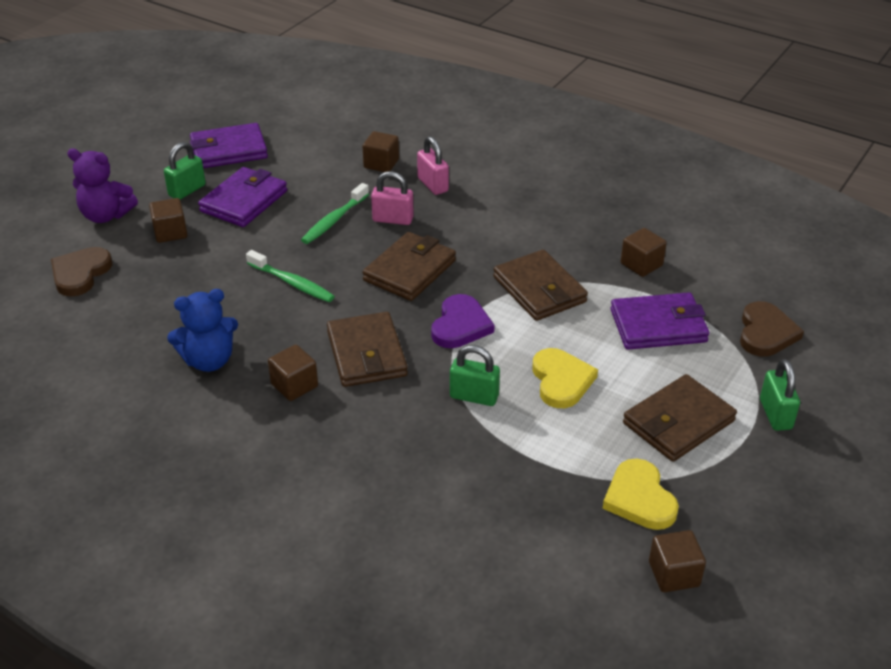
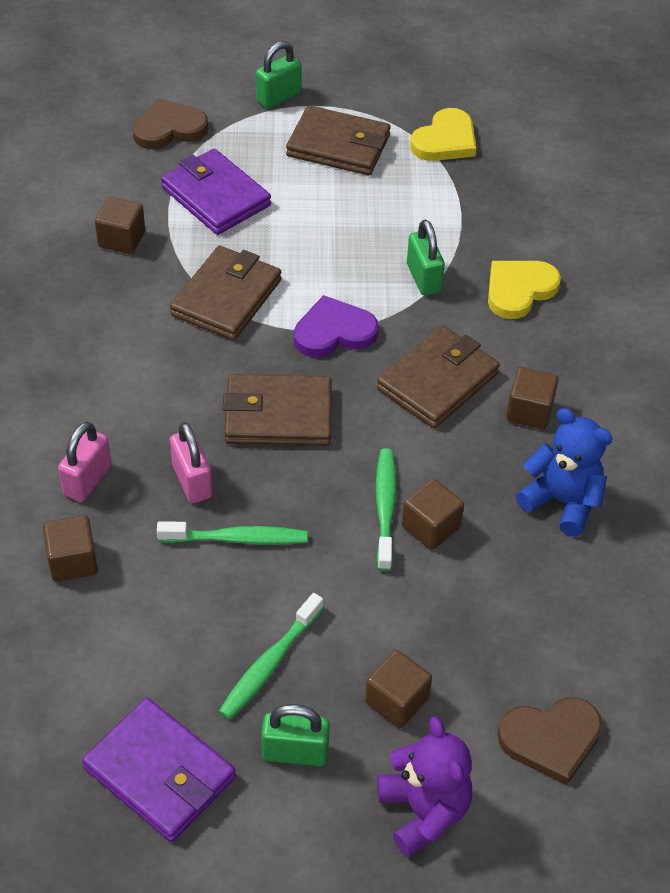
camera: 125 degrees left, 10 degrees up
purple wallet [198,167,287,227] -> green toothbrush [219,593,323,719]
yellow heart [532,348,598,408] -> yellow heart moved to [488,261,561,319]
brown cube [649,530,706,592] -> brown cube moved to [402,479,464,550]

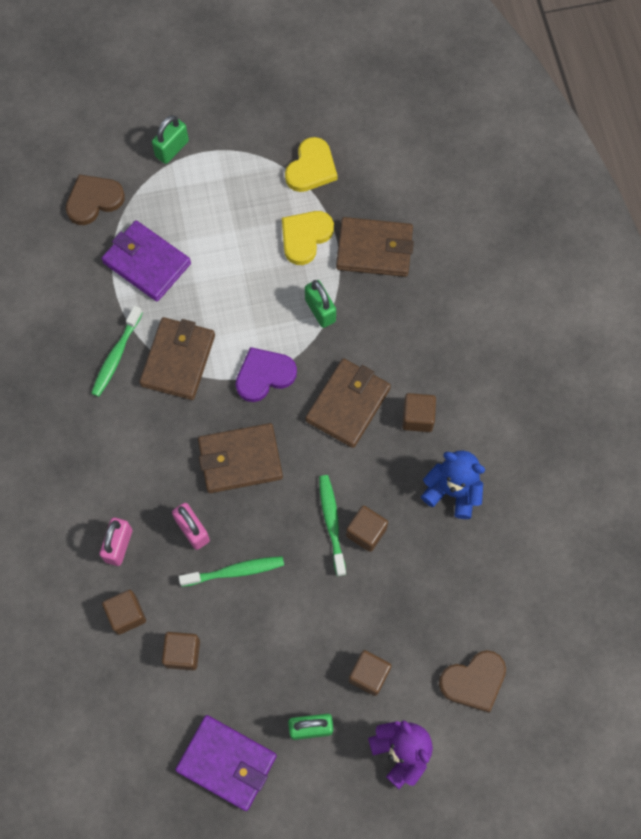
camera: 10 degrees left, 20 degrees up
brown cube [95,197,145,254] -> brown cube moved to [162,632,200,670]
green toothbrush [219,593,323,719] -> green toothbrush moved to [91,306,143,397]
brown wallet [286,105,391,175] -> brown wallet moved to [336,217,414,277]
yellow heart [488,261,561,319] -> yellow heart moved to [282,211,334,265]

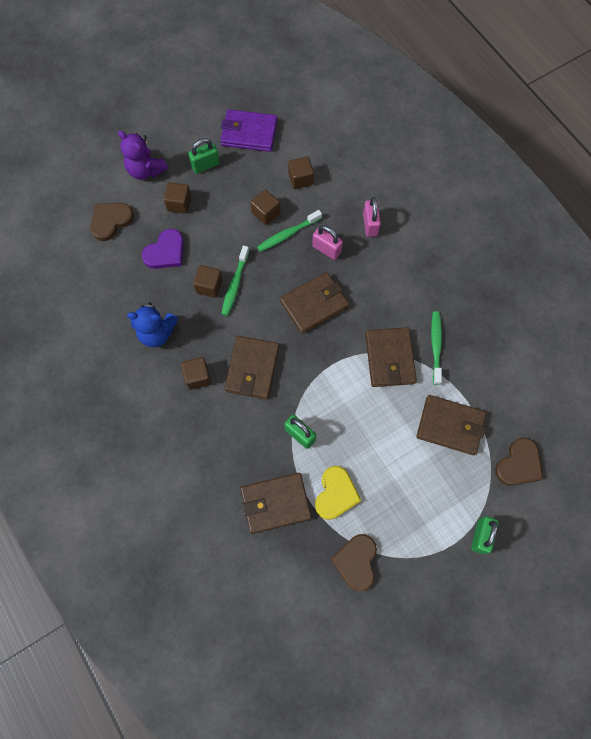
camera: 160 degrees right, 0 degrees up
purple wallet [101,220,191,302] -> brown wallet [416,395,486,455]
brown cube [102,590,146,635] -> brown cube moved to [250,189,280,225]
purple heart [236,347,297,402] -> purple heart moved to [142,229,184,269]
yellow heart [285,137,338,192] -> brown heart [330,534,377,592]
green toothbrush [319,475,346,576] -> green toothbrush turned 45 degrees clockwise [221,246,249,316]

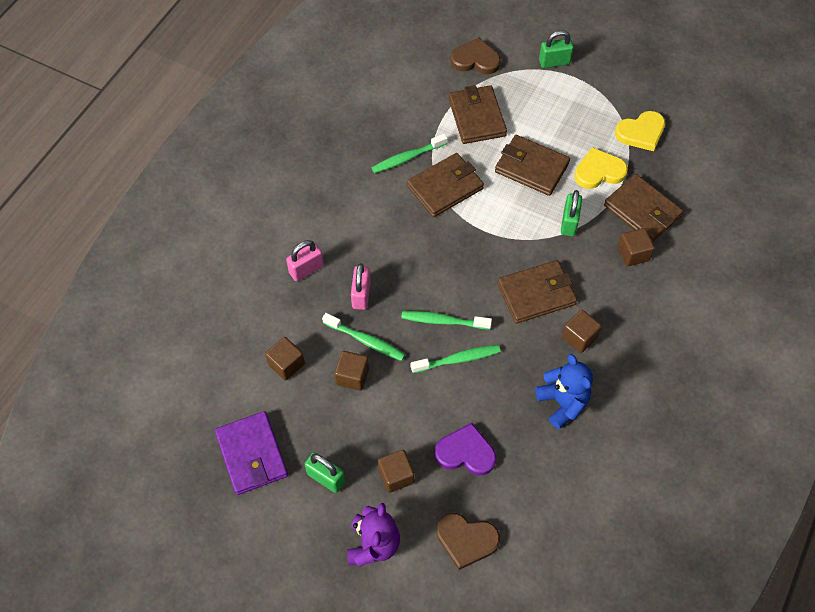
camera: 120 degrees left, 10 degrees down
brown cube [193,265,223,298] -> brown cube moved to [618,228,655,266]
brown wallet [280,272,349,334] -> brown wallet moved to [495,135,570,196]
brown heart [330,534,377,592] -> yellow heart [615,111,665,151]
none -> green toothbrush [401,311,492,330]

